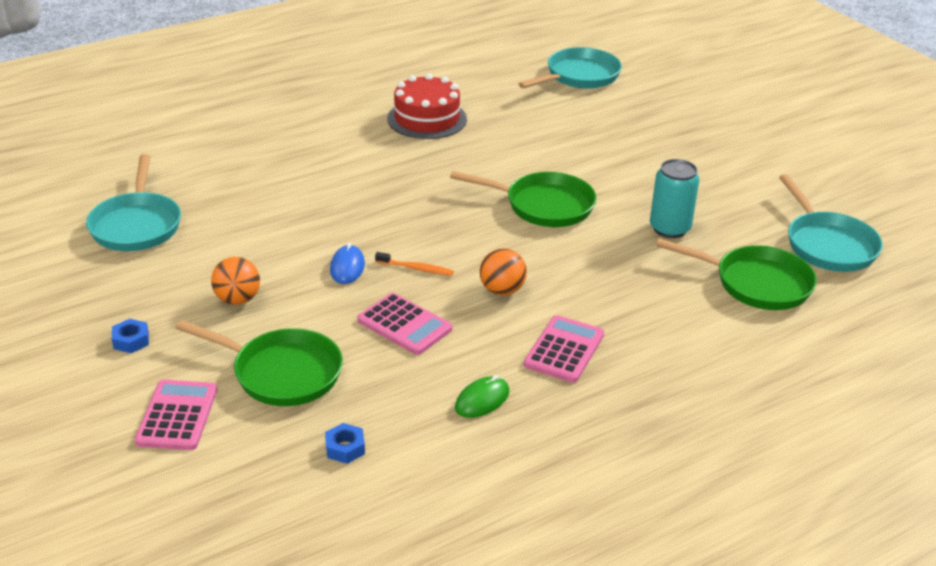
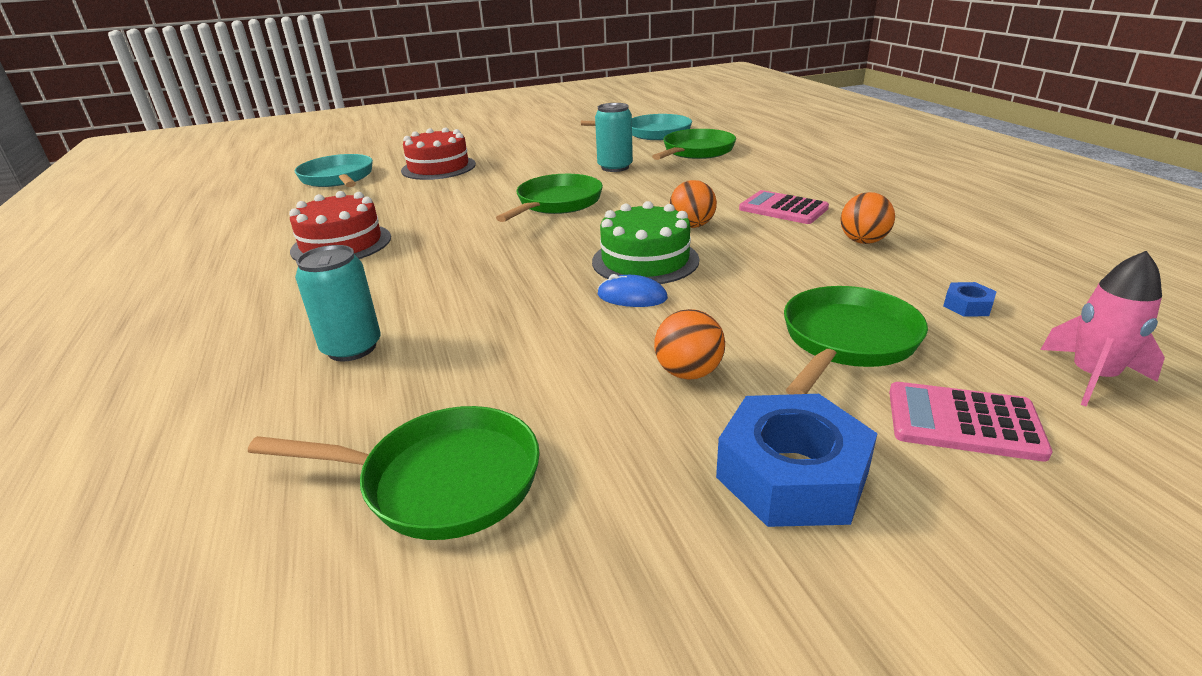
camera: 75 degrees left, 5 degrees down
turquoise pan [86,154,181,251] -> green pan [248,406,540,540]
blue nut [112,319,149,353] -> blue nut [716,394,878,527], size x2.27
pink calculator [357,293,452,355] -> none
orange toothbrush [375,252,454,276] -> green cake [592,201,699,284]
green mouse [455,375,510,418] -> orange ball [840,192,895,244]
none -> turquoise can [295,245,381,361]
none -> red cake [401,127,476,180]
none -> pink rocket [1041,251,1165,406]

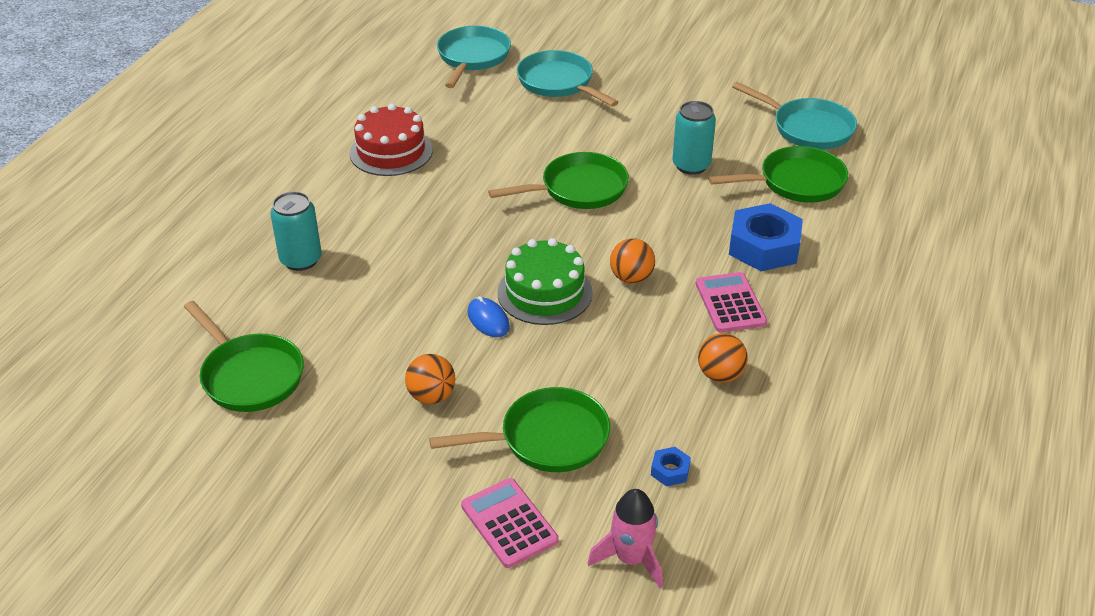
camera: 40 degrees right, 10 degrees up
red cake [401,127,476,180] -> turquoise pan [517,50,619,107]
blue nut [716,394,878,527] -> blue nut moved to [729,203,803,271]

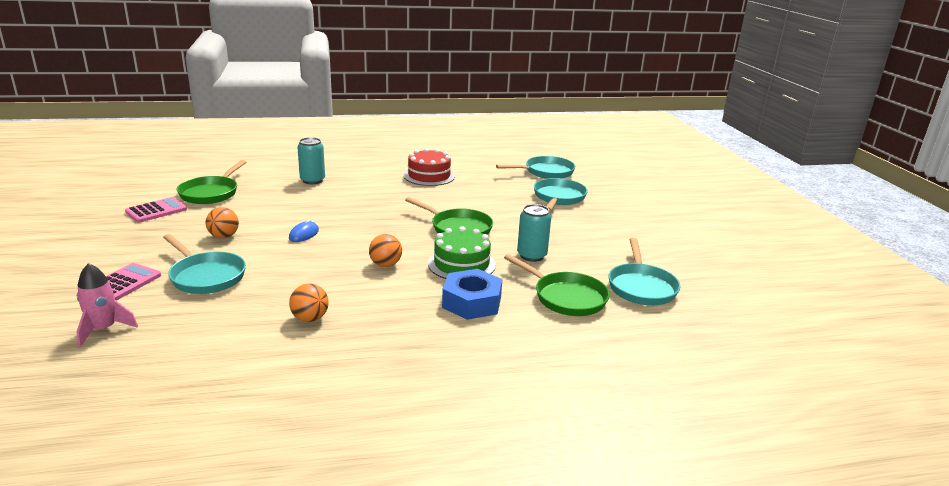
camera: 55 degrees right, 15 degrees down
green pan [429,387,610,472] -> turquoise pan [163,234,246,294]
green cake [497,238,593,325] -> green cake moved to [428,226,496,279]
blue nut [651,447,691,487] -> none
pink calculator [696,272,767,333] -> pink calculator moved to [125,197,187,223]

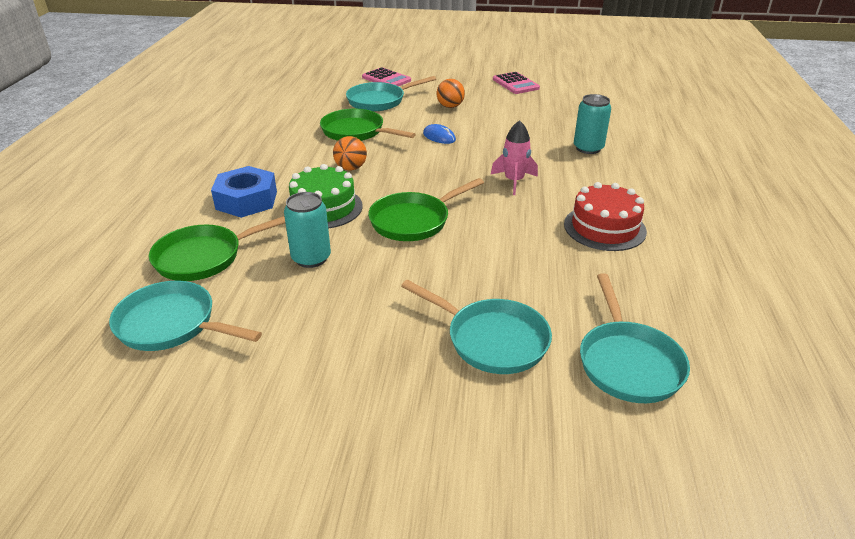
camera: 110 degrees right, 10 degrees up
pink rocket [77,263,138,347] -> pink rocket moved to [491,120,538,195]
green pan [177,160,246,204] -> green pan moved to [320,109,416,141]
orange ball [289,284,329,322] -> none

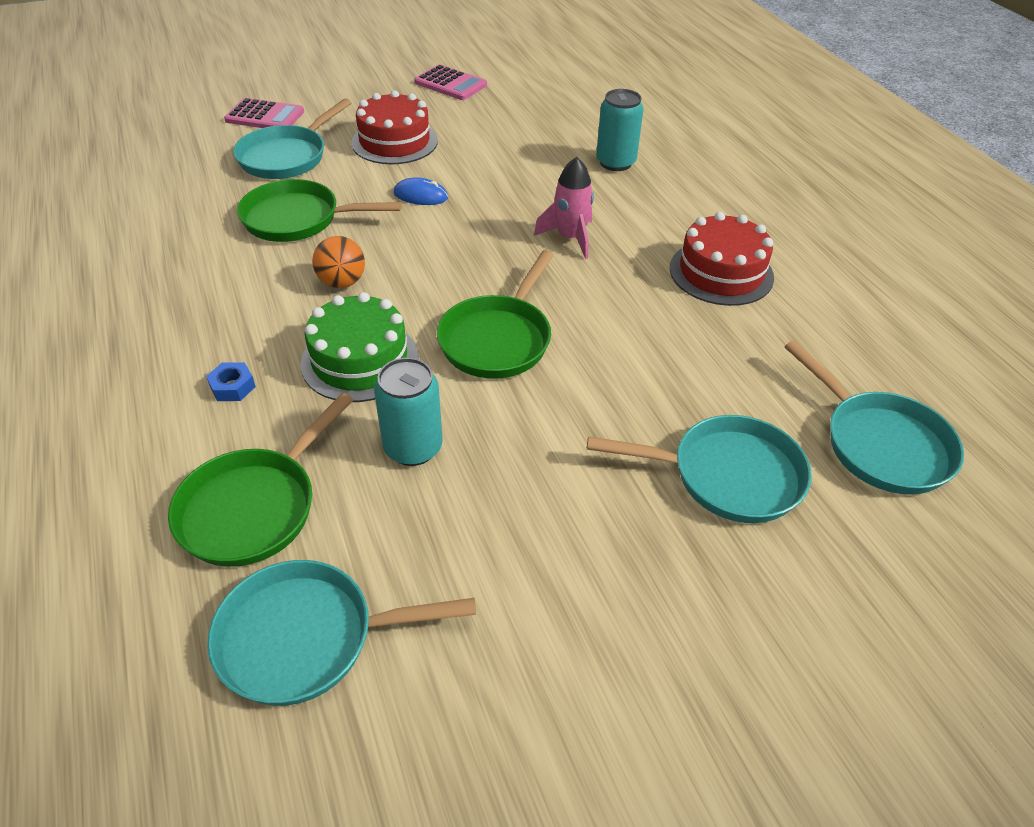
camera: 30 degrees left, 10 degrees up
blue nut [211,166,277,218] -> blue nut [206,362,256,401], size x0.44
orange ball [436,79,465,108] -> red cake [351,90,438,164]

